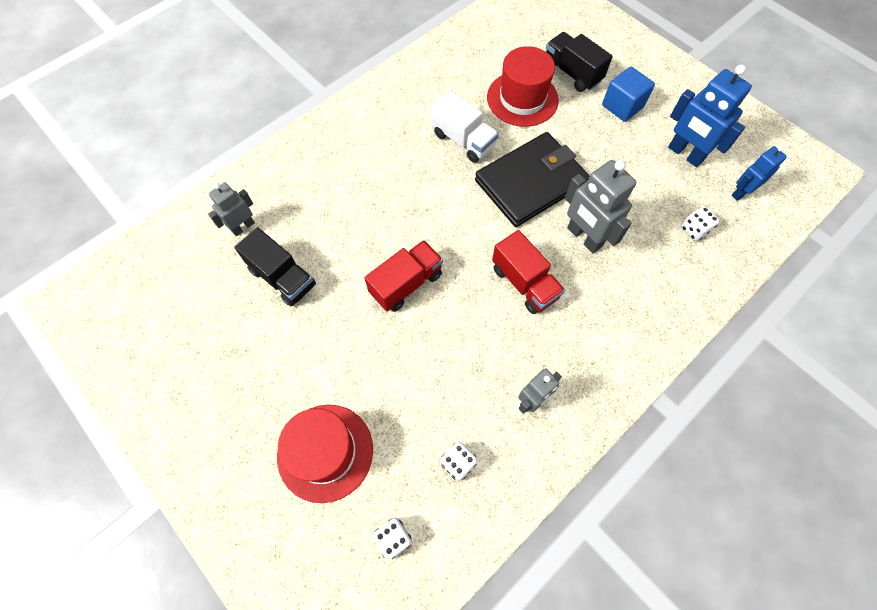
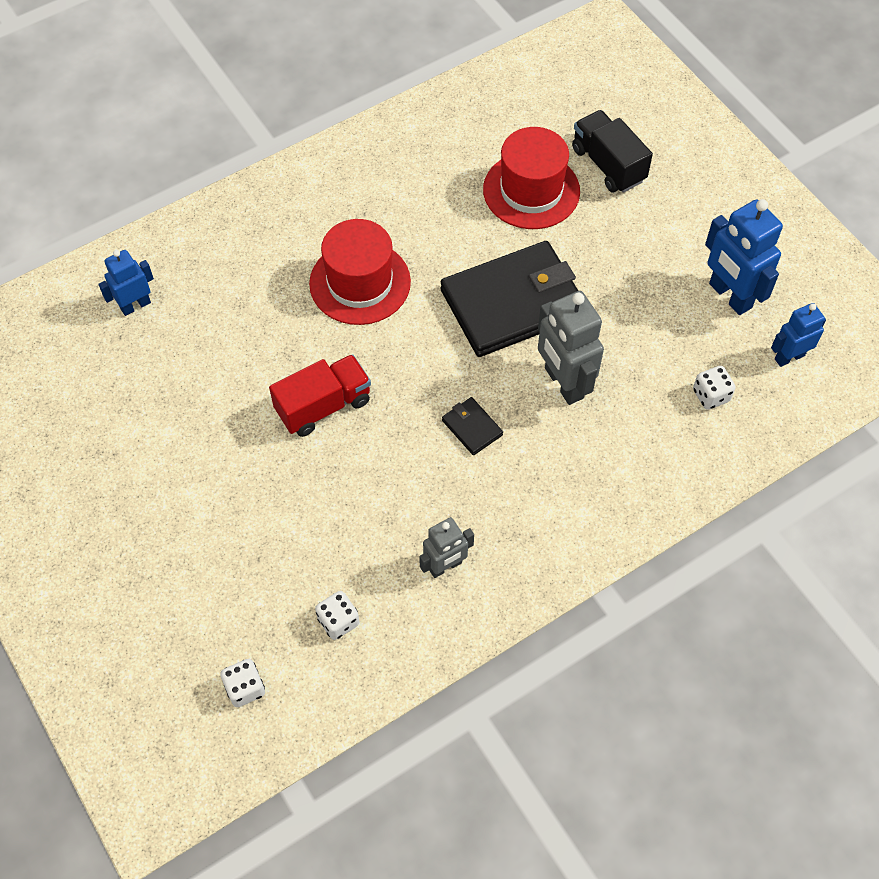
camera: 10 degrees right, 5 degrees down
grey robot [208,183,255,236] -> blue robot [98,250,154,316]
black truck [234,227,316,306] -> none
red hat [277,405,373,503] -> red hat moved to [309,219,411,325]
white truck [432,90,499,163] -> none
red truck [492,230,565,314] -> black wallet [442,397,503,455]
blue cube [602,67,655,122] -> none

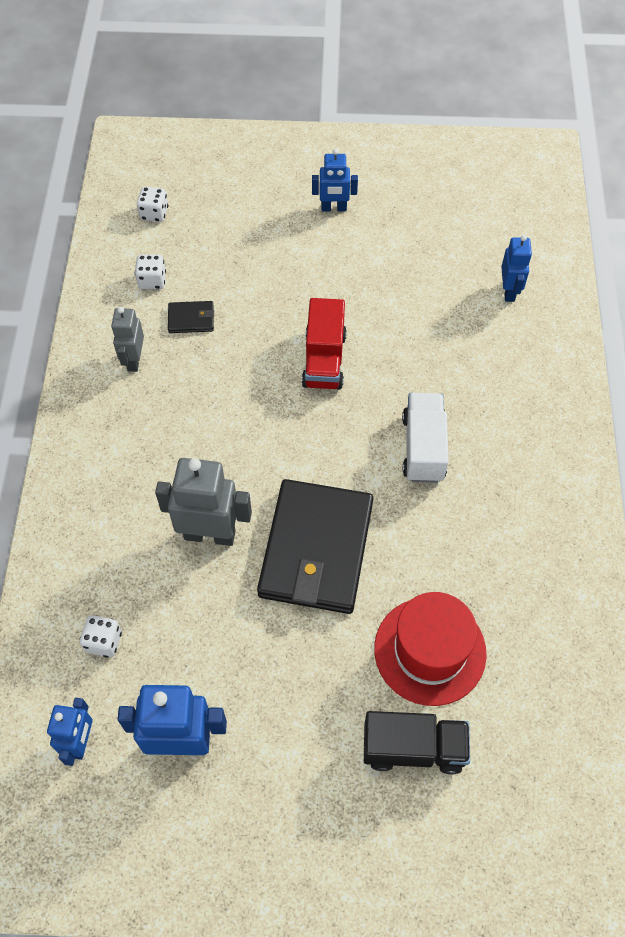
camera: 125 degrees right, 0 degrees up
red hat [309,219,411,325] -> white truck [402,393,448,483]
black wallet [442,397,503,455] -> black wallet moved to [168,301,214,333]
none -> blue robot [312,149,358,211]

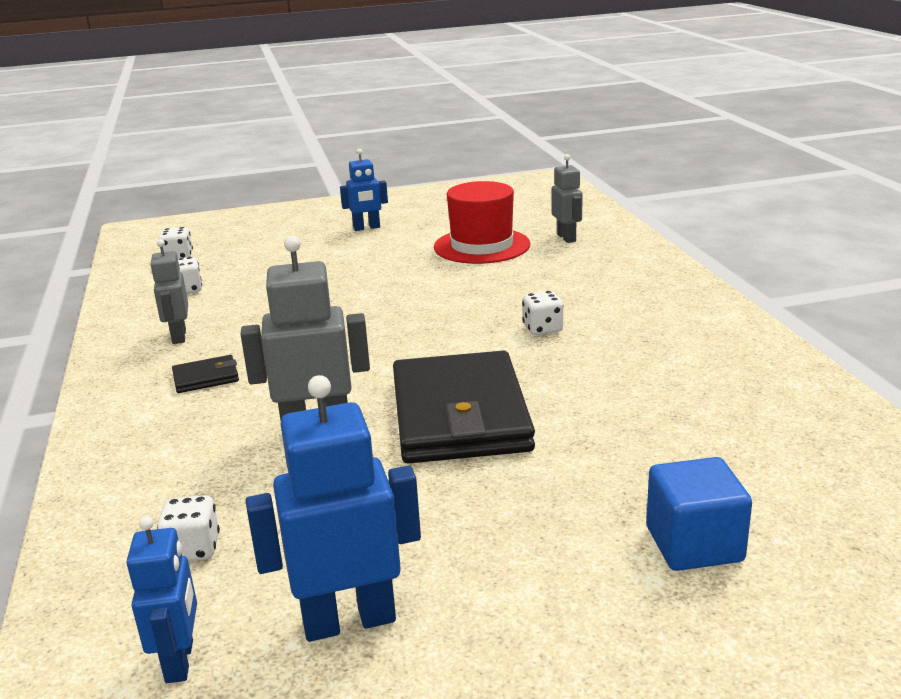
camera: 15 degrees left, 35 degrees down
black wallet [168,301,214,333] -> black wallet moved to [172,355,239,393]
red truck [302,298,347,390] -> none
black truck [364,711,470,775] -> blue cube [646,457,752,571]
red hat [374,592,487,706] -> red hat moved to [434,181,530,264]
white truck [402,393,448,483] -> white dice [522,291,564,335]
blue robot [501,235,532,302] -> grey robot [552,154,583,243]

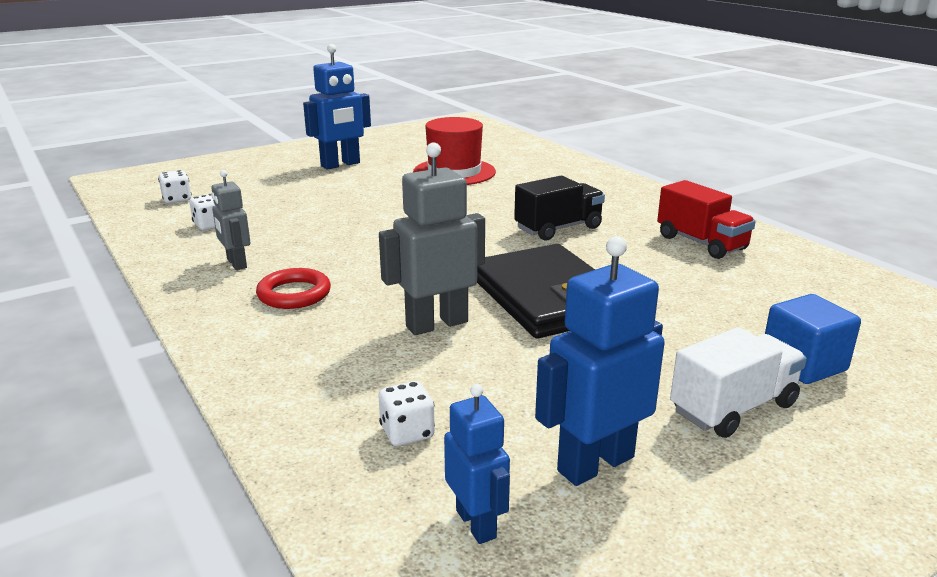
camera: 20 degrees left, 0 degrees up
black wallet [172,355,239,393] -> red ring [256,268,331,309]
blue robot [340,149,388,231] -> blue robot [303,44,371,169], size x1.64
white dice [522,291,564,335] -> black truck [514,176,605,240]
grey robot [552,154,583,243] -> none
none -> red truck [657,180,756,259]
none -> white truck [670,327,807,438]

